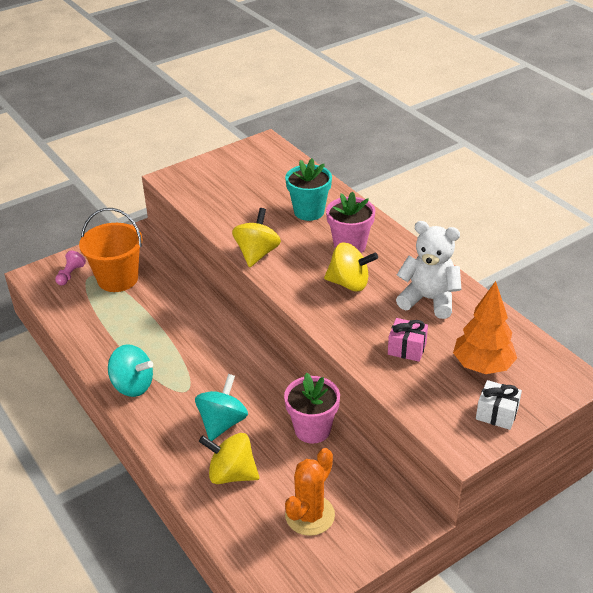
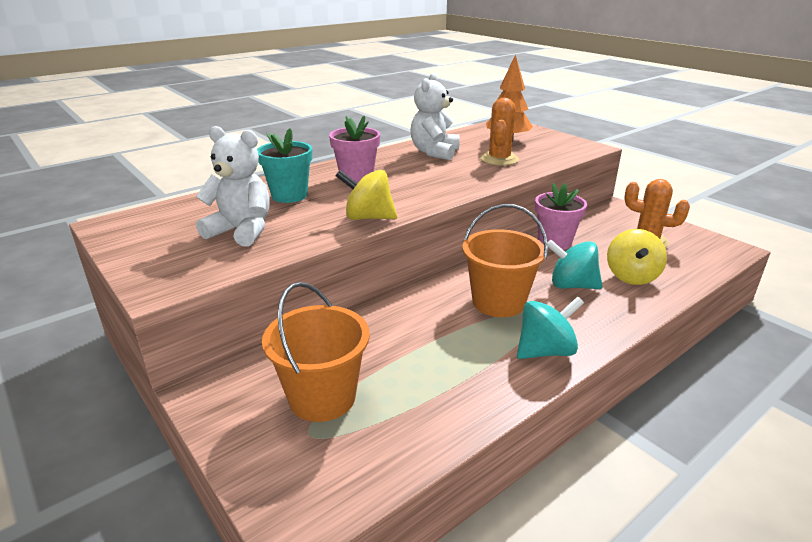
camera: 95 degrees left, 10 degrees down
pink pawn [55,251,86,286] -> none
turquoise spinning top [108,344,153,397] -> turquoise spinning top turned 45 degrees clockwise [517,296,584,359]
yellow spinning top [324,243,378,291] -> none
pink gift [388,318,428,362] -> orange cactus [480,98,519,166]
white gift [476,380,522,430] -> none
none -> white teddy bear [196,126,270,247]
none -> orange bucket [462,204,548,317]

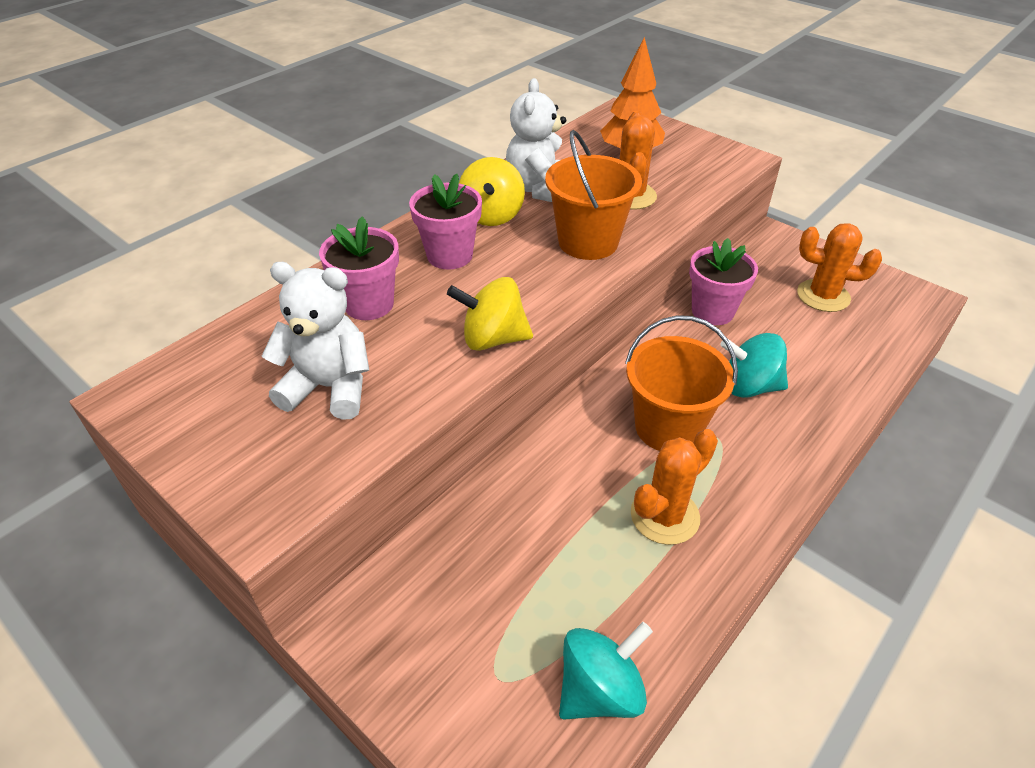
camera: 10 degrees left, 15 degrees up
turquoise flower pot [257,128,312,203] -> pink flower pot [319,216,399,320]
orange bucket [262,282,370,422] -> orange bucket moved to [545,130,642,260]
turquoise spinning top [517,296,584,359] -> turquoise spinning top moved to [559,622,653,720]
yellow spinning top [607,229,667,285] -> yellow spinning top moved to [459,157,525,226]
none -> orange cactus [631,429,718,545]

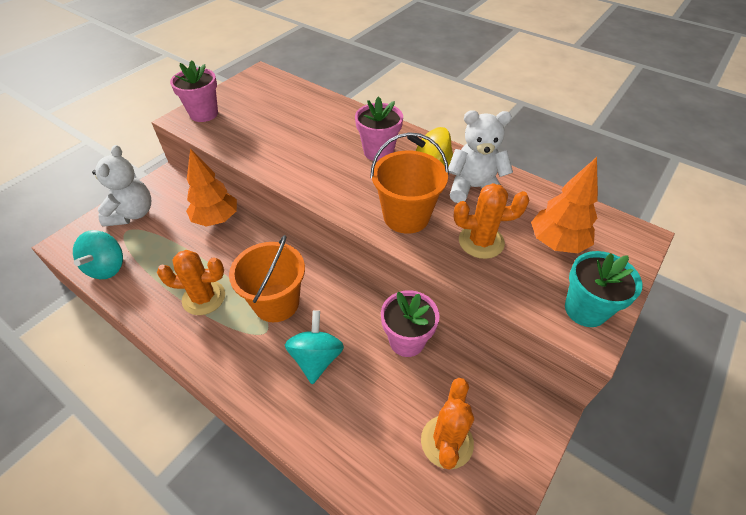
camera: 85 degrees right, 5 degrees up
white teddy bear [262,262,369,420] -> white teddy bear moved to [92,145,151,227]
pink flower pot [319,216,399,320] -> pink flower pot moved to [170,60,218,122]
yellow spinning top [447,277,533,351] -> none
turquoise spinning top [559,622,653,720] -> turquoise spinning top turned 45 degrees clockwise [73,230,123,279]
orange cactus [631,429,718,545] -> orange cactus turned 45 degrees counterclockwise [157,250,225,315]
none -> orange tree [186,149,237,227]
none -> turquoise flower pot [565,251,642,327]

